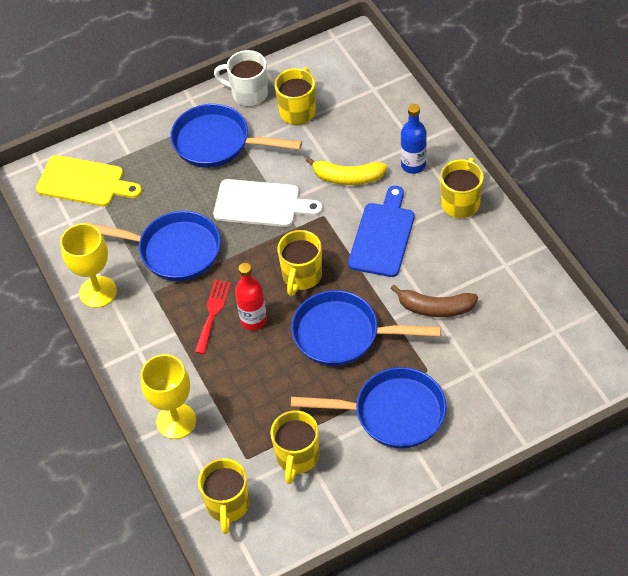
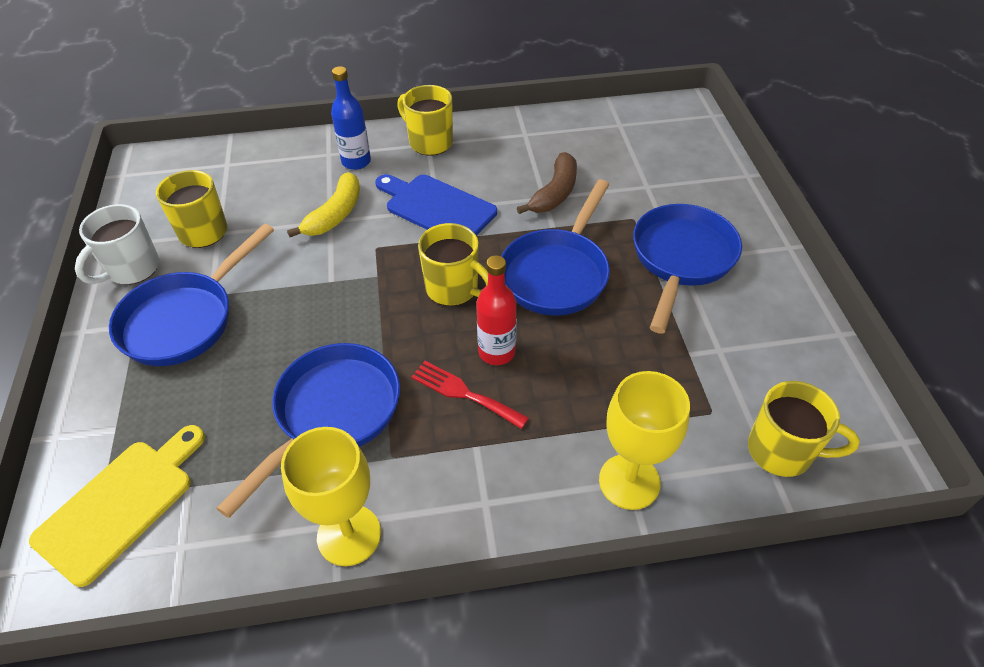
camera: 75 degrees left, 5 degrees down
white cutting board [213,179,322,227] -> none
yellow mug [270,410,319,484] -> none

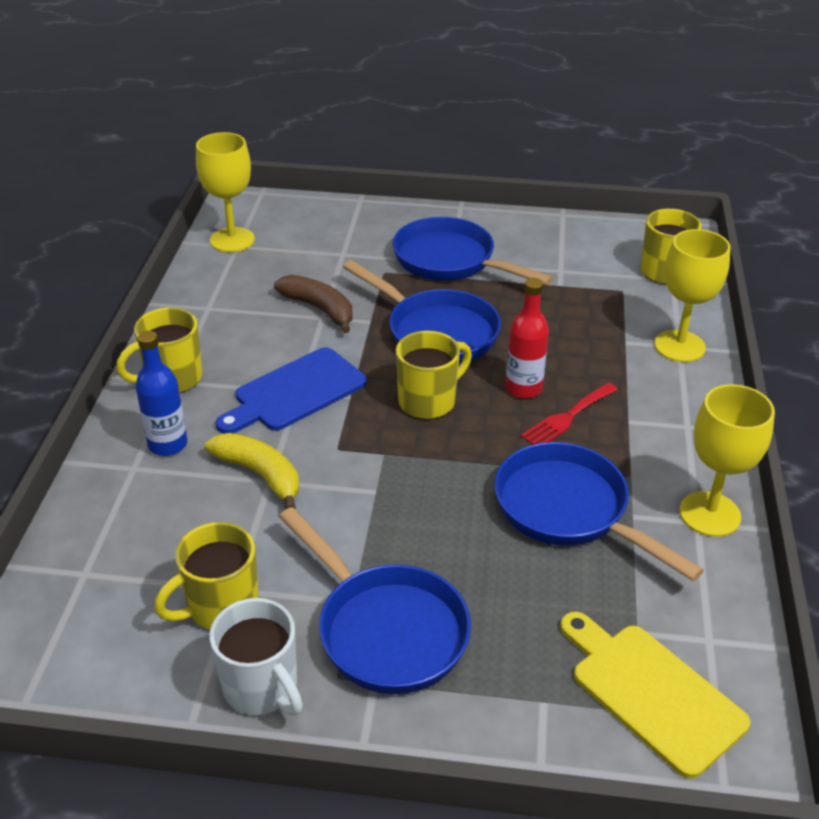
camera: 75 degrees left, 10 degrees down
none -> yellow goblet [196,132,255,252]

